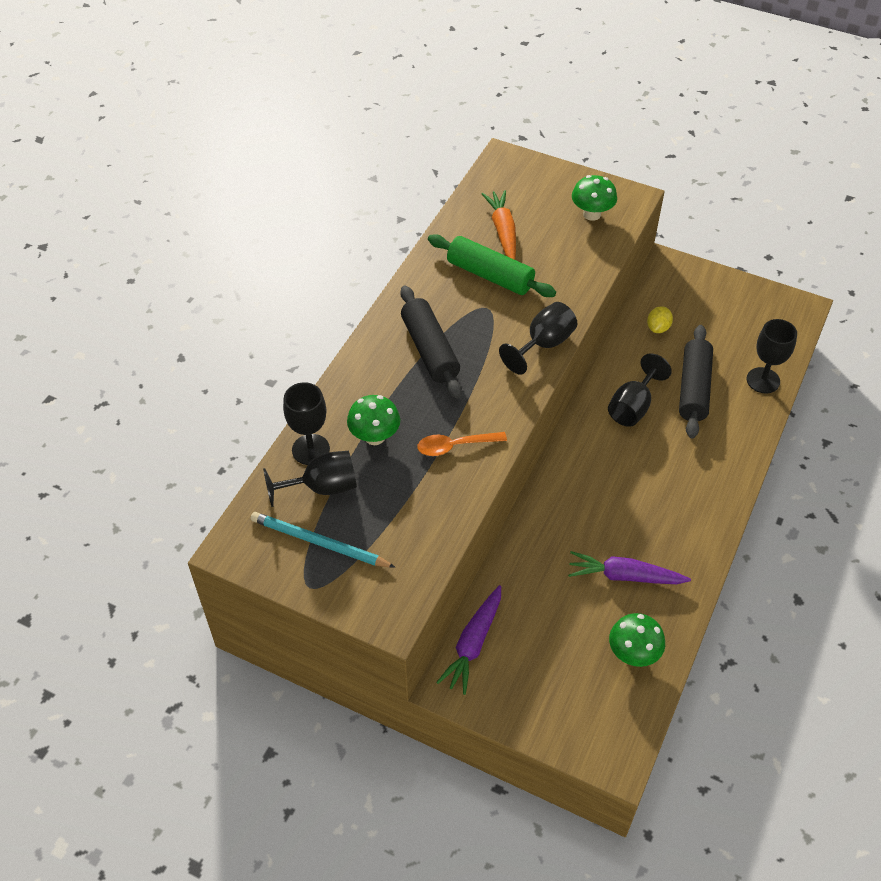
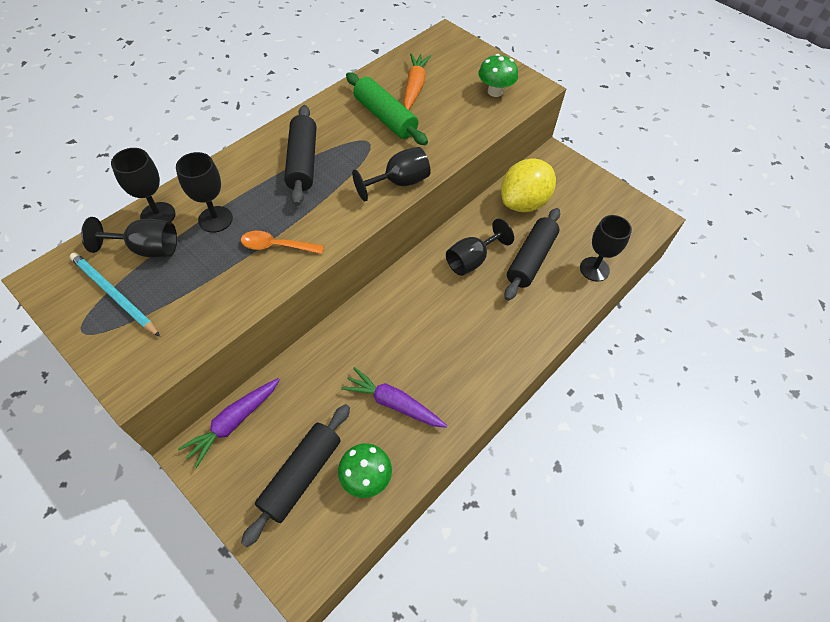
camera: 15 degrees right, 5 degrees up
green mushroom [347,395,400,445] -> black goblet [176,152,233,233]
yellow lemon [647,306,673,333] -> yellow lemon [501,158,556,212], size x2.30
none -> black rolling pin [241,404,350,547]

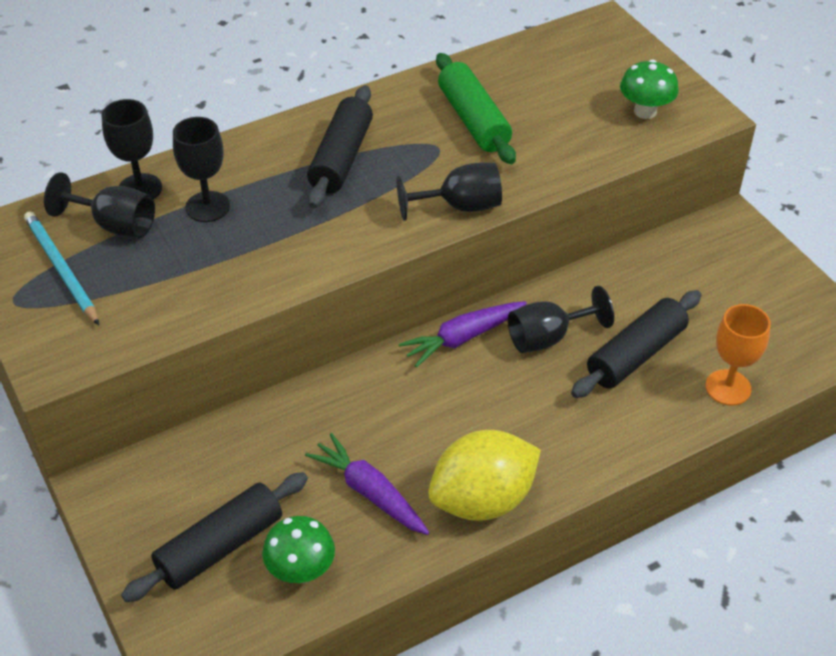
camera: 20 degrees right, 10 degrees down
purple carrot [178,378,280,468] -> purple carrot moved to [399,301,527,368]
orange spoon [241,231,324,254] -> none
orange carrot [404,53,431,110] -> none
yellow lemon [501,158,556,212] -> yellow lemon moved to [428,430,541,521]
black goblet [580,215,632,281] -> orange goblet [706,304,771,406]

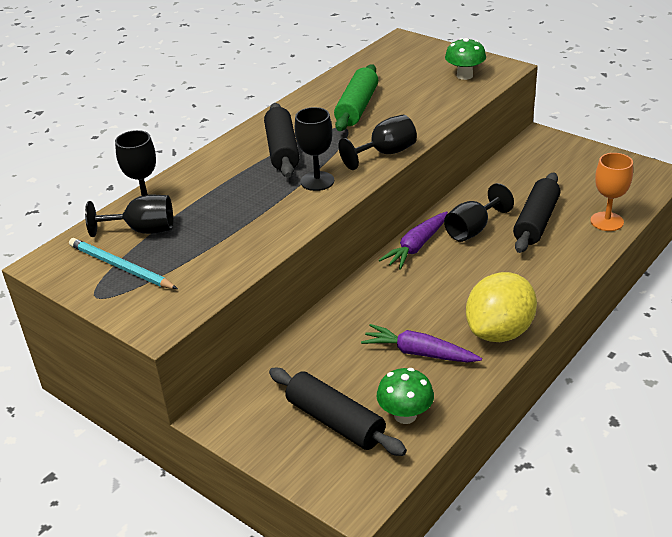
camera: 20 degrees left, 10 degrees down
black rolling pin [121,472,308,602] -> black rolling pin turned 75 degrees counterclockwise [269,368,407,456]
black goblet [173,117,230,222] -> black goblet moved to [295,107,334,191]
green rolling pin [436,53,516,164] -> green rolling pin turned 60 degrees clockwise [334,64,378,131]

